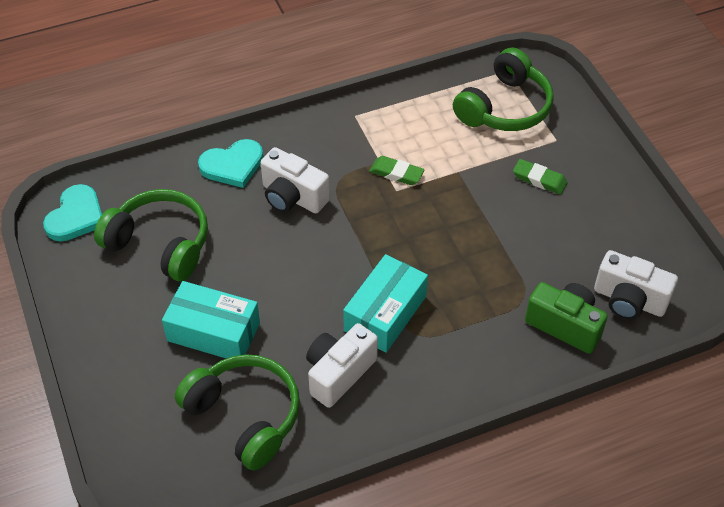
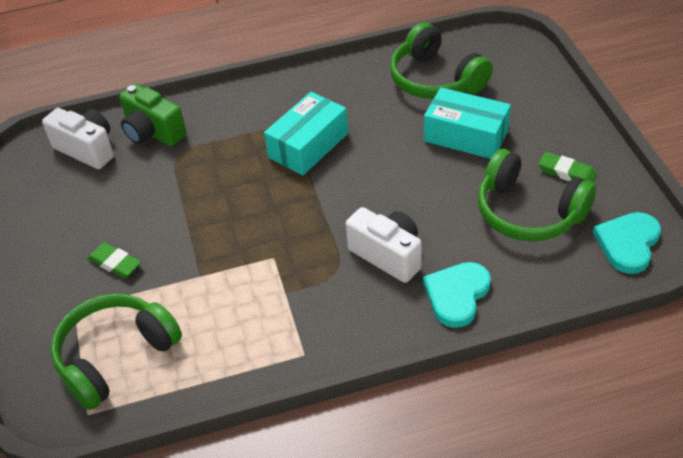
camera: 170 degrees left, 5 degrees down
turquoise heart [198,139,263,188] -> turquoise heart turned 45 degrees counterclockwise [423,262,491,328]
white camera [306,323,378,408] -> none
green eraser [369,156,425,185] -> green eraser moved to [538,152,597,183]

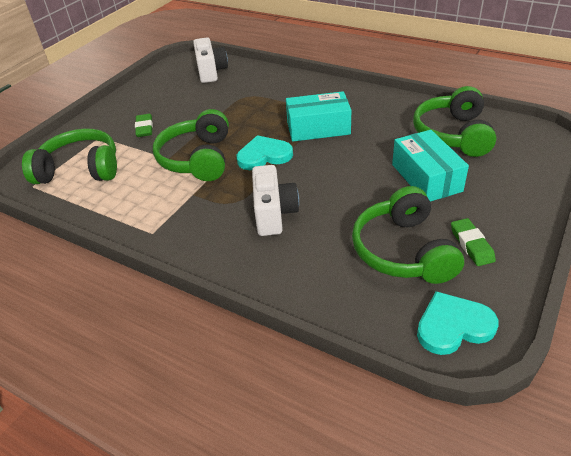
camera: 45 degrees right, 5 degrees down
green camera [119,84,186,146] -> none
turquoise heart [423,262,491,328] -> turquoise heart moved to [237,135,293,170]
none -> green headphones [153,109,229,181]

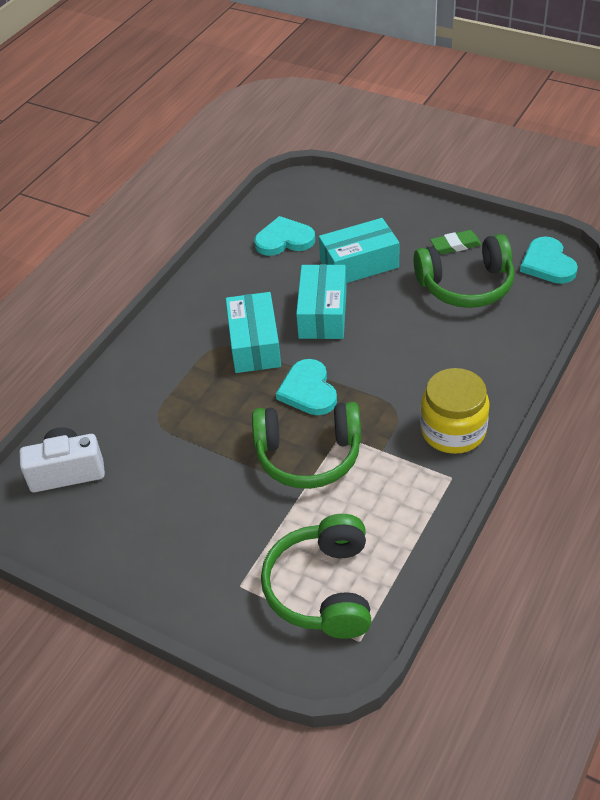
camera: 90 degrees left, 5 degrees up
green eraser [135,114,153,137] -> none
white camera [252,165,299,236] -> none
green headphones [413,86,497,157] -> turquoise heart [254,216,315,256]
none -> turquoise box [296,264,347,339]
none -> yellow jar [420,368,490,454]

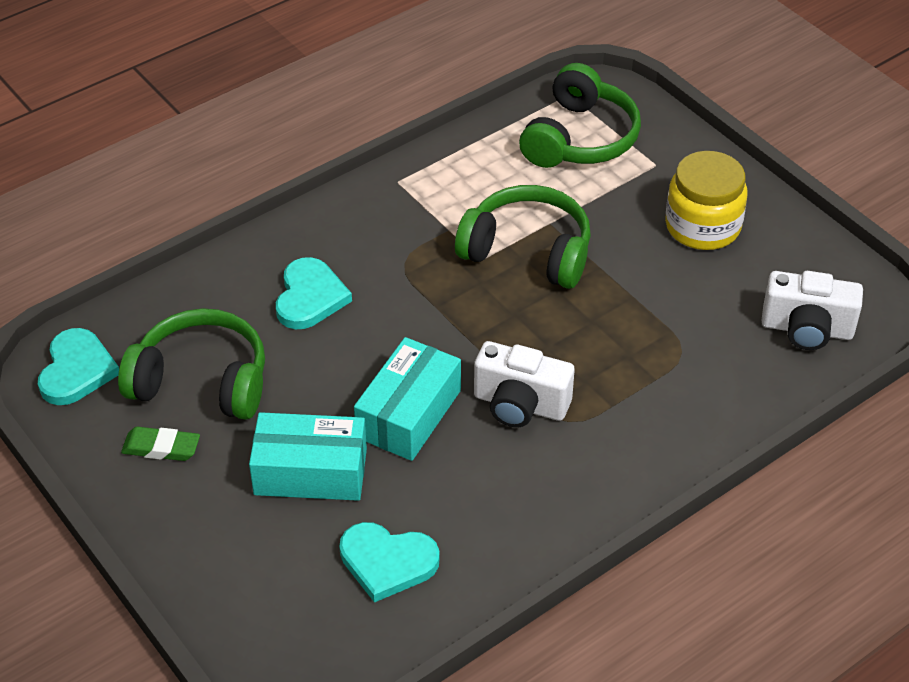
camera: 160 degrees left, 0 degrees up
turquoise box [226,292,281,373] -> white camera [474,341,575,427]
turquoise heart [276,359,337,415] -> turquoise heart moved to [276,257,352,329]
yellow jar [420,368,490,454] -> yellow jar moved to [665,151,748,250]

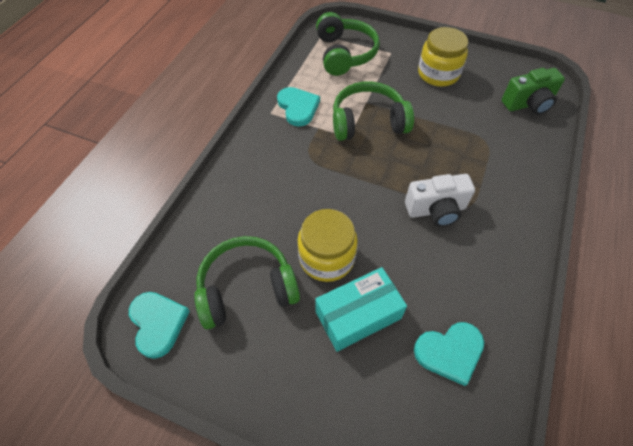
camera: 30 degrees left, 10 degrees up
green eraser [121,427,200,461] -> none
turquoise heart [276,257,352,329] -> turquoise heart moved to [277,87,320,127]
turquoise box [354,337,461,461] -> none
white camera [761,271,863,350] -> green camera [502,68,565,115]
none -> yellow jar [298,209,358,282]

